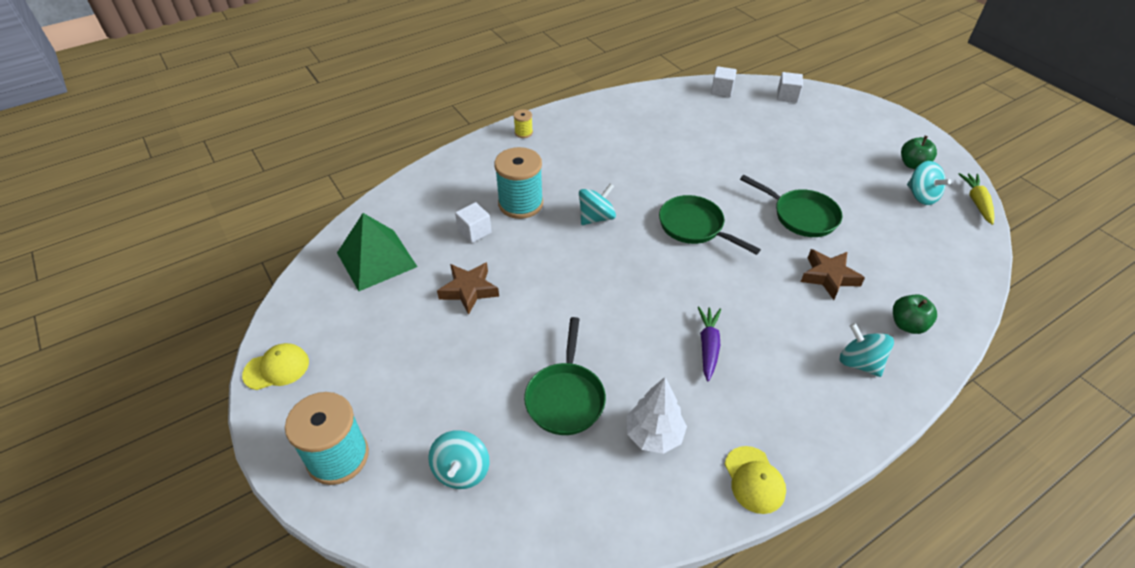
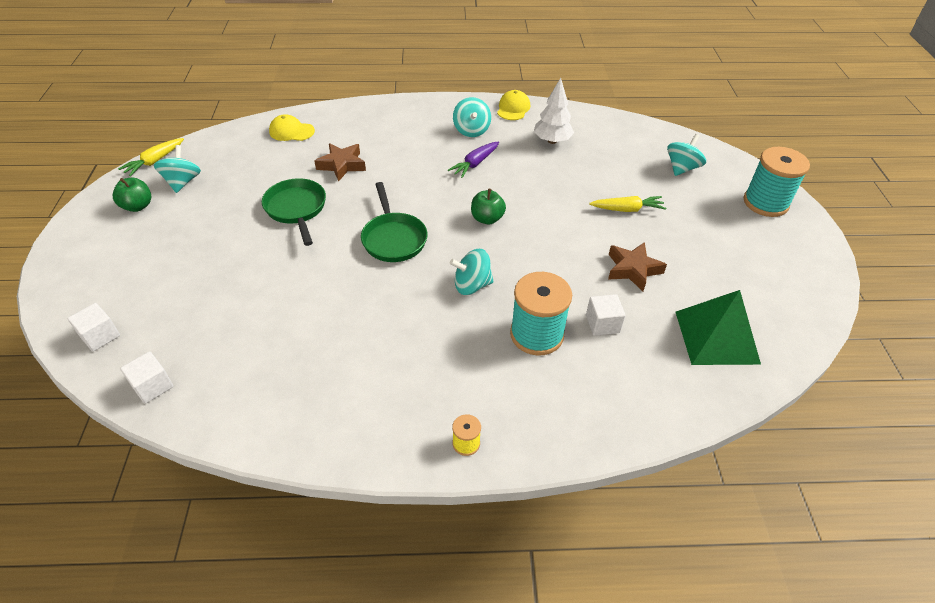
camera: 150 degrees left, 0 degrees up
yellow cap [242,343,309,390] -> yellow cap moved to [269,114,315,141]
green pan [524,317,606,435] -> none
turquoise spinning top [840,323,894,377] -> turquoise spinning top moved to [453,97,491,137]
green apple [893,294,937,334] -> green apple moved to [471,189,506,225]
none -> yellow carrot [589,196,666,212]

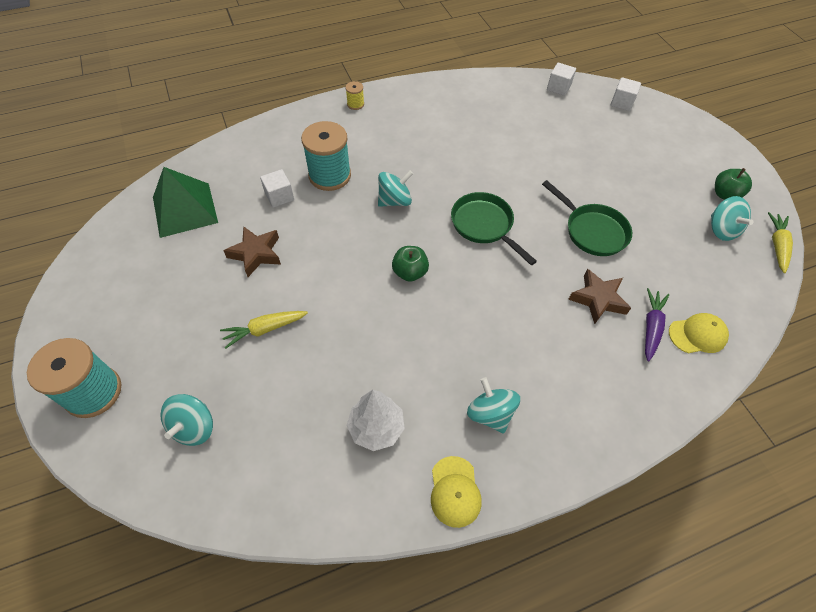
camera: 160 degrees right, 10 degrees up
purple carrot [448,141,499,178] -> purple carrot moved to [645,288,669,362]

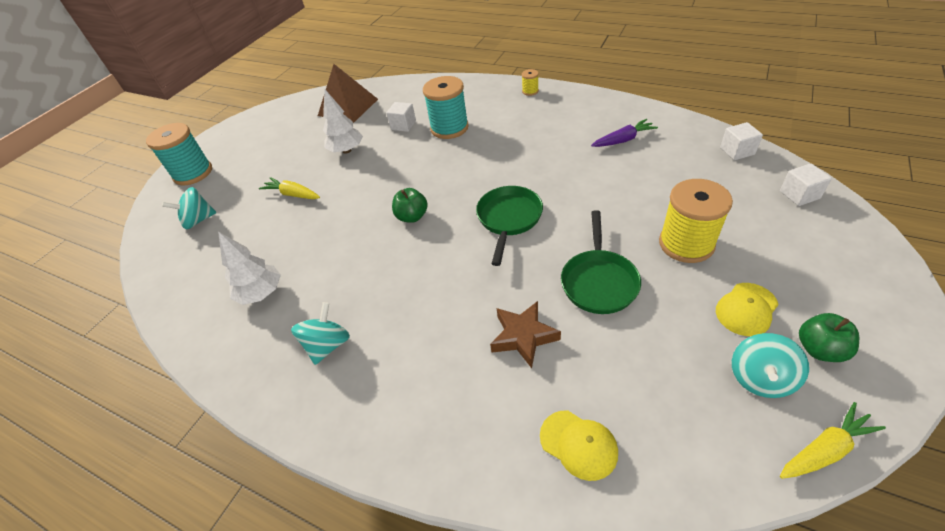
camera: 55 degrees right, 10 degrees down
green pyramid [153,167,218,238] -> brown pyramid [318,64,378,123]
brown star [223,226,281,277] -> white tree [323,88,363,154]
turquoise spinning top [378,171,413,207] -> none
yellow cap [431,456,482,528] -> yellow cap moved to [716,283,779,336]
purple carrot [645,288,669,362] -> purple carrot moved to [591,119,658,147]
none -> yellow spool [659,179,733,263]

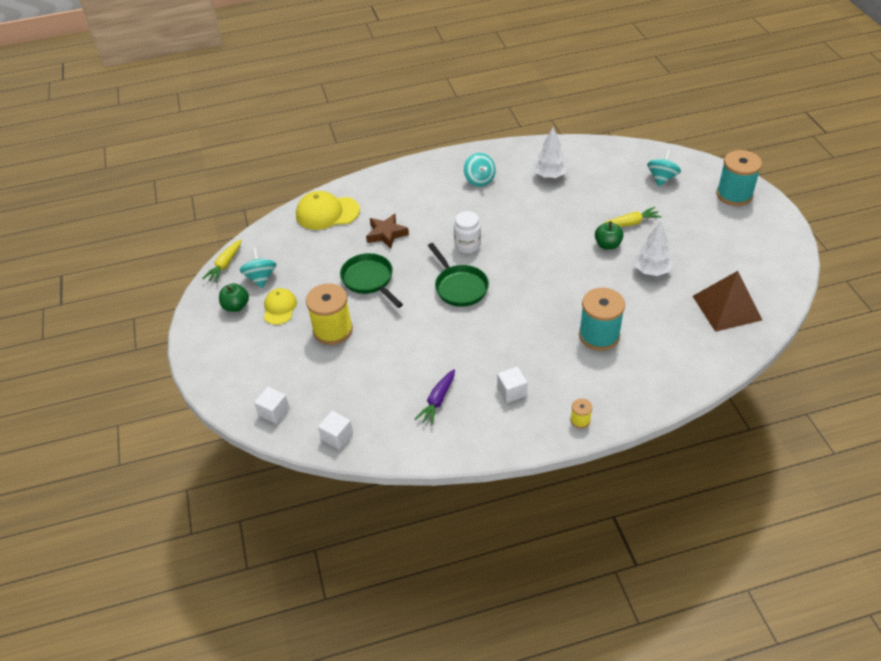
camera: 135 degrees right, 0 degrees up
white cube [386,102,416,132] -> white cube moved to [497,366,527,403]
green apple [392,188,428,223] -> green apple moved to [595,221,624,250]
yellow cap [540,410,618,481] -> yellow cap [296,191,360,230], size x1.59
none -> white jar [454,211,481,253]

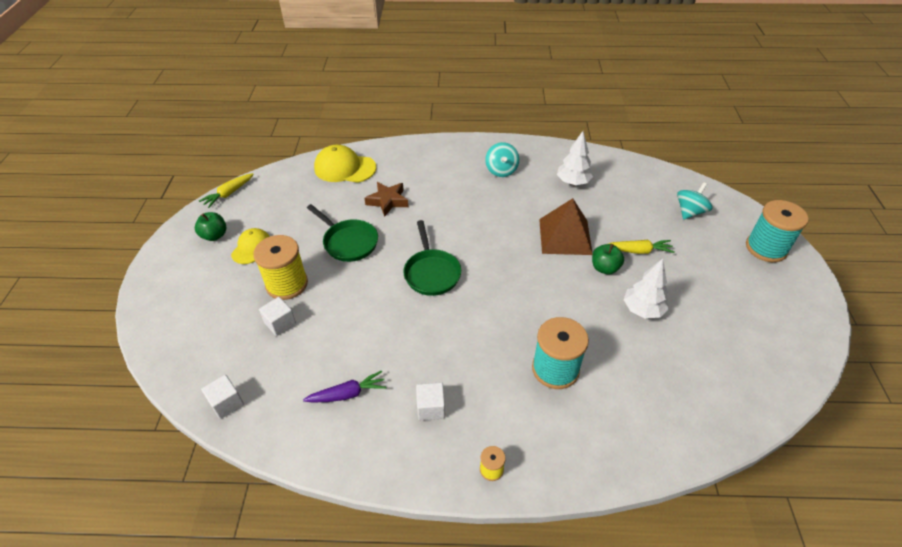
camera: 15 degrees right, 0 degrees up
turquoise spinning top [240,248,276,288] -> none
white cube [254,387,289,424] -> white cube moved to [259,297,296,336]
green pan [340,253,403,308] -> green pan turned 150 degrees clockwise [307,204,378,262]
purple carrot [415,369,455,426] -> purple carrot turned 150 degrees counterclockwise [303,370,387,402]
white jar [454,211,481,253] -> none
brown pyramid [693,271,762,332] -> brown pyramid moved to [539,198,593,255]

